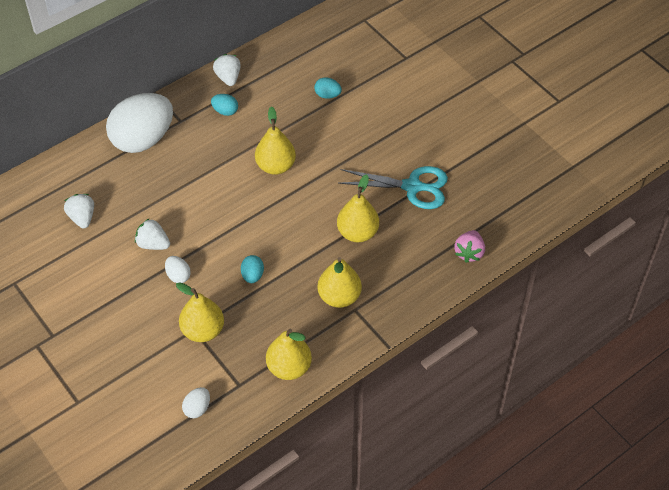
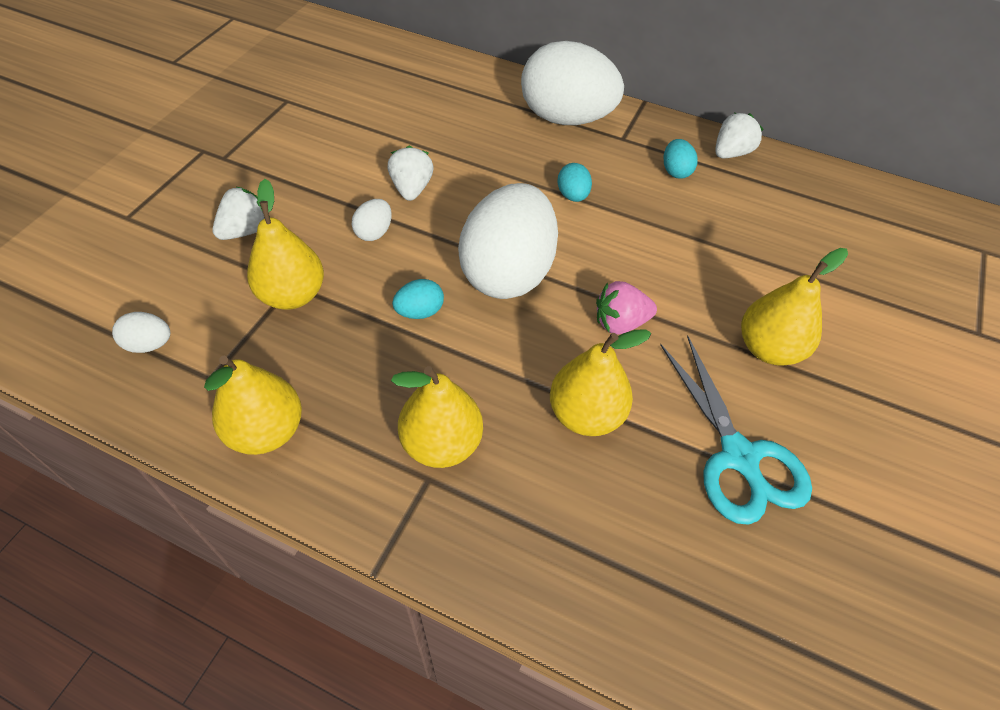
camera: 60 degrees right, 0 degrees up
white strawberry [64,194,94,228] -> white strawberry moved to [213,186,270,240]
yellow pear [255,106,296,175] -> yellow pear moved to [741,248,848,366]
turquoise egg [314,77,342,99] -> turquoise egg moved to [557,163,592,202]
pink strawberry [454,230,485,263] -> pink strawberry moved to [596,281,657,335]
none -> white egg [458,183,558,299]

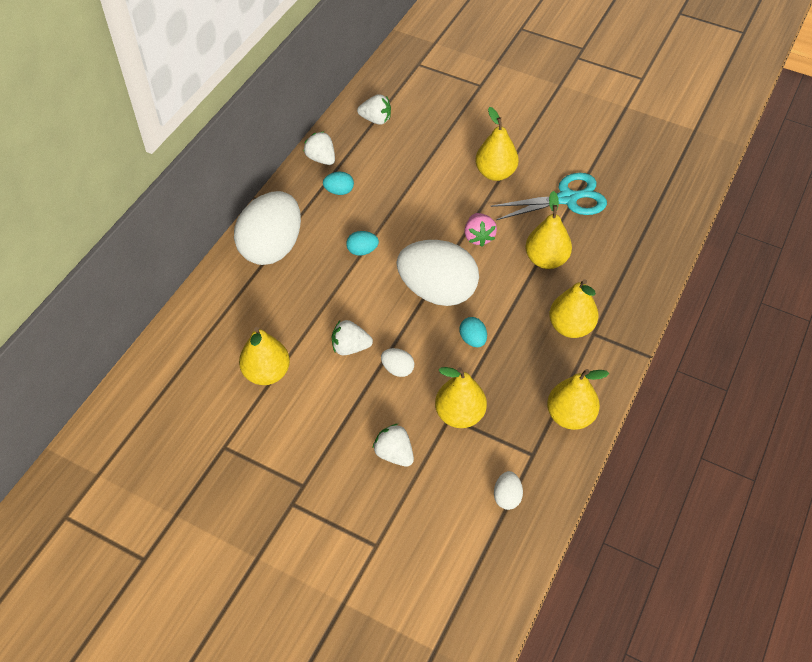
camera: 85 degrees left, 0 degrees up
none -> yellow pear [239,327,290,385]
none -> white strawberry [357,94,391,125]

